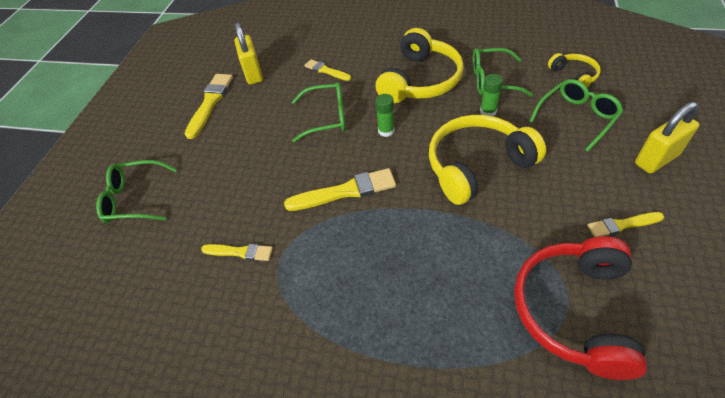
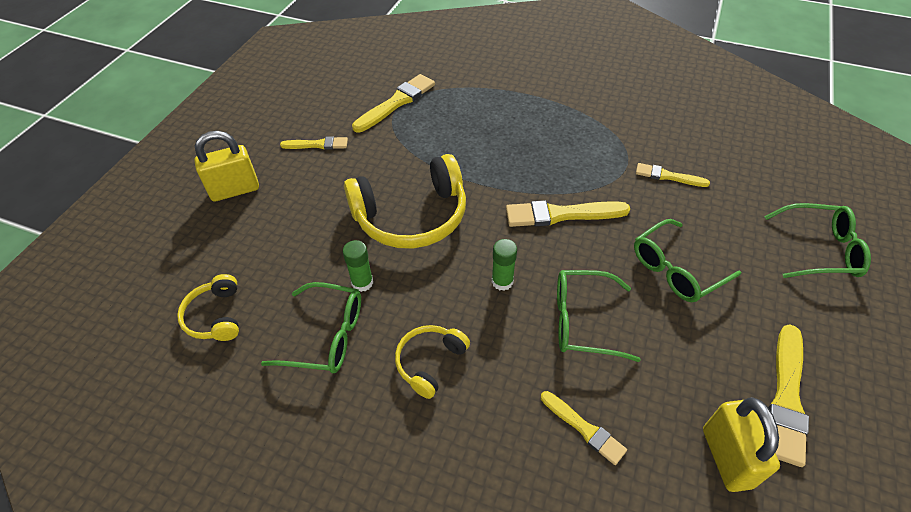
camera: 175 degrees left, 0 degrees up
yellow headphones [376,28,464,103] -> yellow headphones [395,325,470,399], size x0.52
red headphones [514,236,647,380] -> yellow brush [352,74,435,132]
green glasses [529,79,623,152] -> green glasses moved to [634,219,741,302]

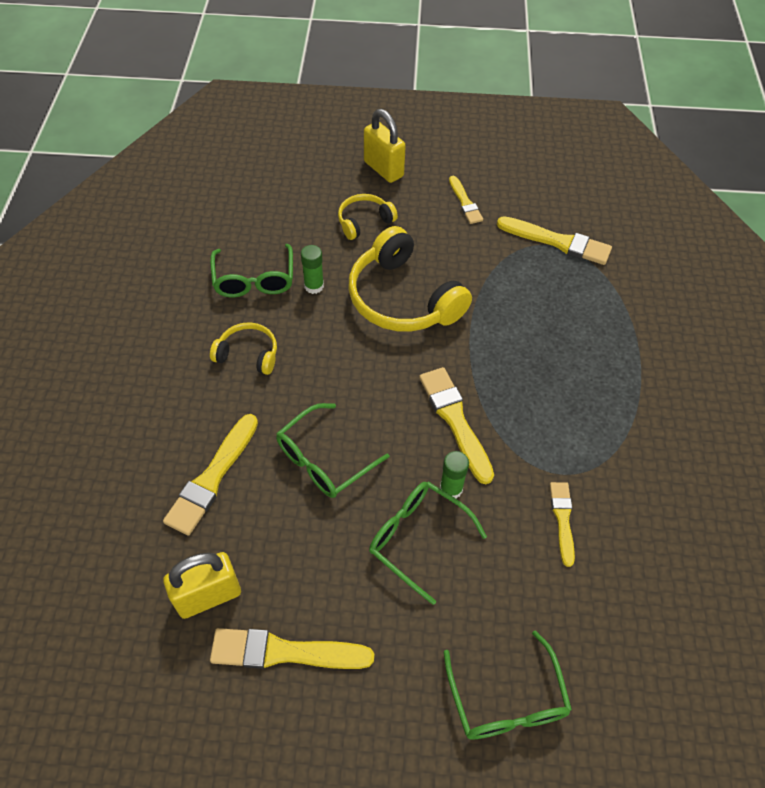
camera: 70 degrees right, 5 degrees up
yellow headphones [177,274,239,341] -> yellow headphones moved to [338,194,398,240]
green glue stick [492,239,517,291] -> green glue stick moved to [440,451,469,499]
yellow brush [541,391,627,465] -> yellow brush [163,414,258,536], size x1.65
green glasses [557,270,640,362] -> green glasses turned 120 degrees counterclockwise [276,403,389,498]

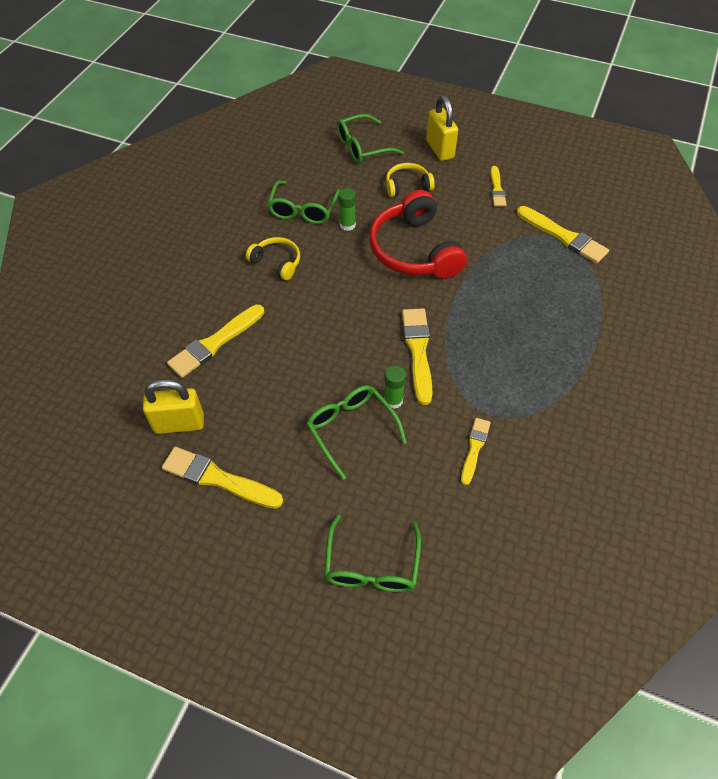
camera: 20 degrees right, 0 degrees up
green glasses [276,403,389,498] -> green glasses moved to [337,114,404,163]
yellow headphones [348,226,472,332] -> red headphones [369,190,467,279]

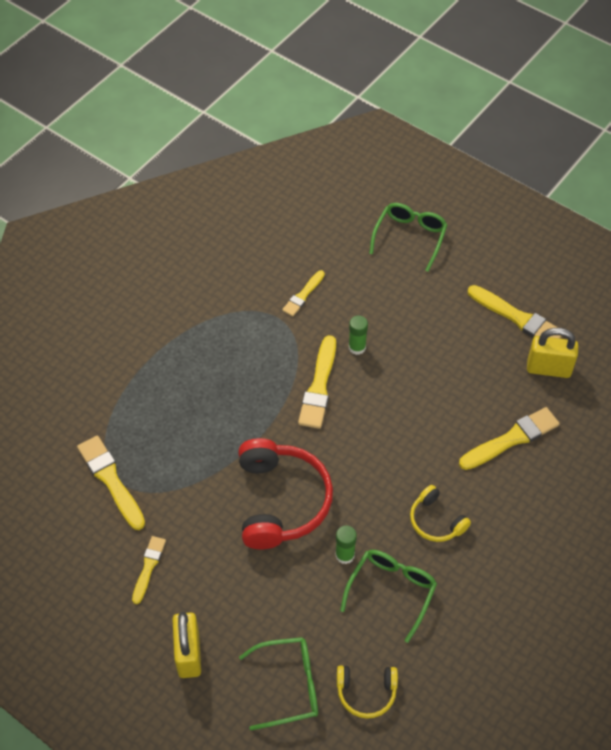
camera: 165 degrees left, 0 degrees up
green glasses [307,385,407,480] -> none
yellow headphones [386,163,435,197] -> yellow headphones moved to [337,666,398,719]

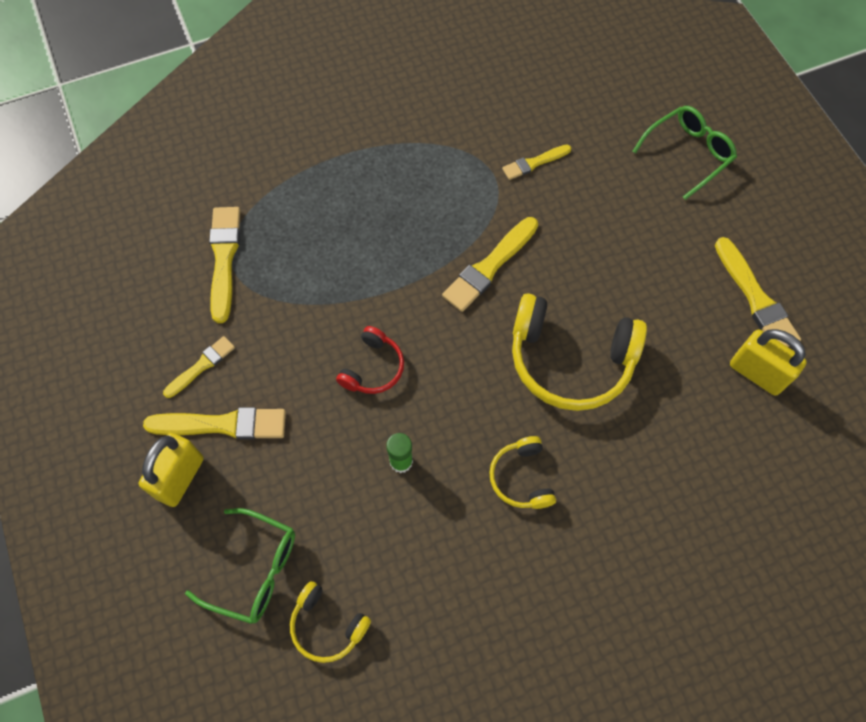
camera: 30 degrees right, 10 degrees up
red headphones [238,438,333,549] -> red headphones [336,326,404,394], size x0.52
green glasses [340,550,437,643] -> none
green glue stick [349,316,368,355] -> none
yellow brush [459,407,560,470] -> yellow brush moved to [143,407,286,440]
none -> yellow headphones [512,293,647,411]

